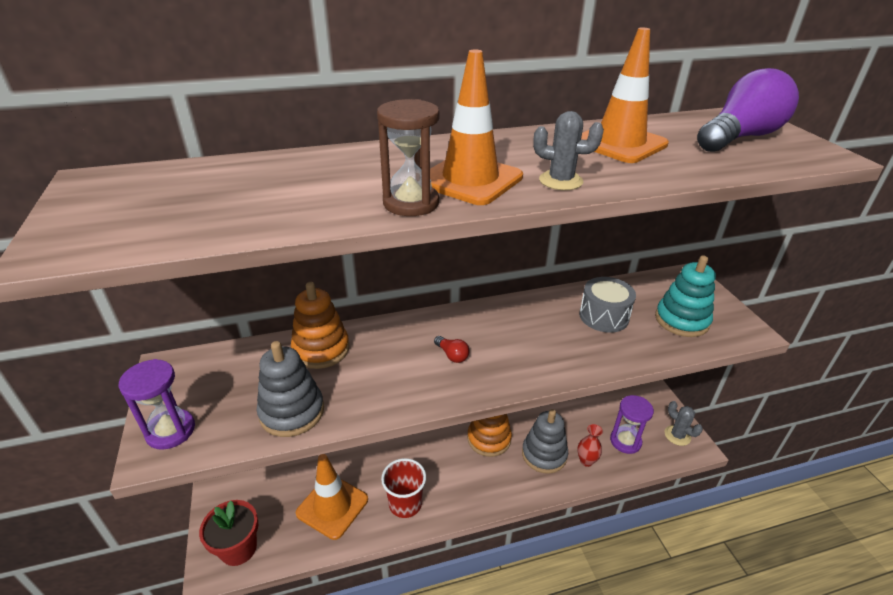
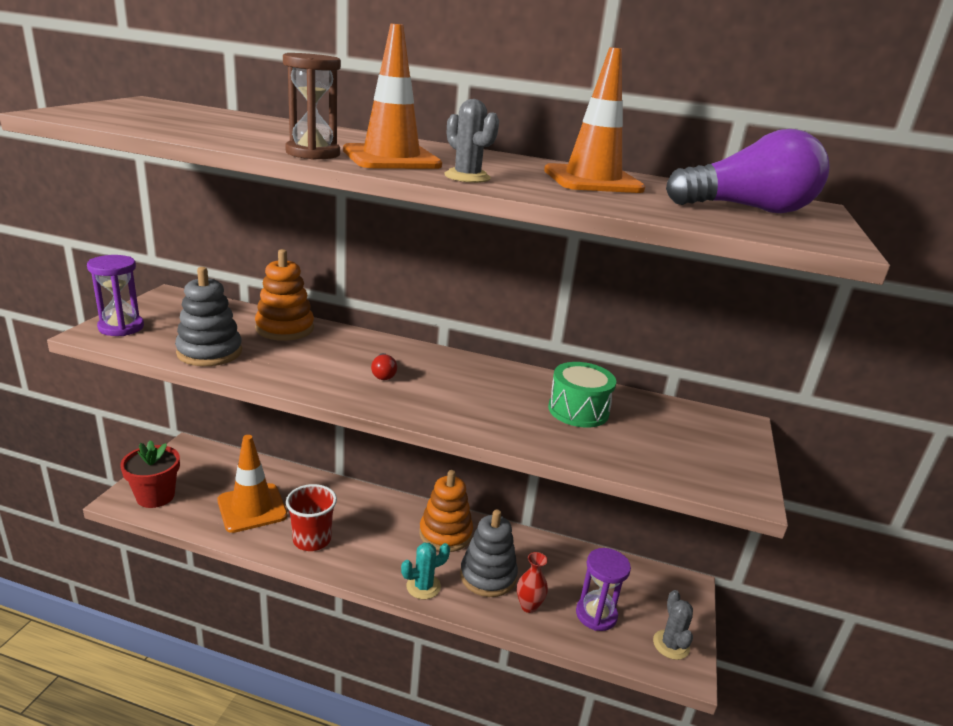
camera: 30 degrees right, 10 degrees down
grey drum [579,277,636,333] -> green drum [548,362,616,427]
turquoise stacking toy [655,256,716,337] -> none
none -> turquoise cactus [401,543,450,599]

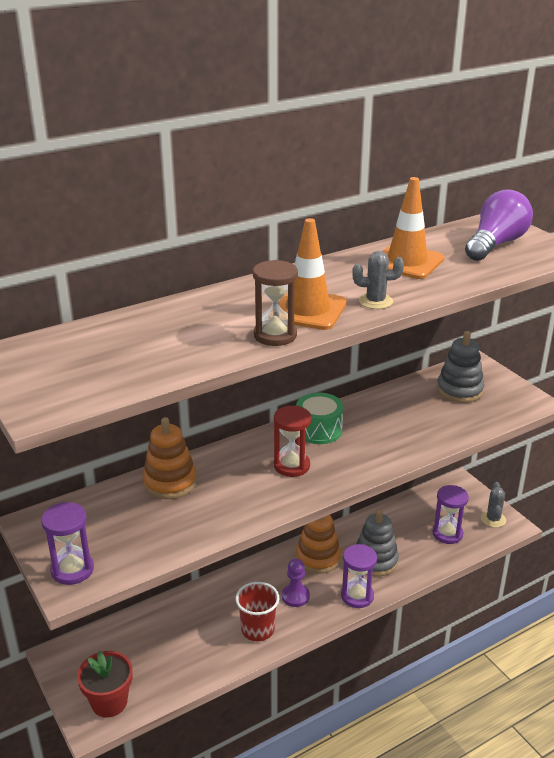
camera: 45 degrees left, 5 degrees up
grey stacking toy [175,267,242,366] -> grey stacking toy moved to [437,331,484,403]
orange traffic cone [217,435,288,533] -> none
red light bulb [371,353,397,380] -> red hourglass [274,406,311,477]
turquoise cactus [401,543,450,599] -> purple hourglass [341,544,377,608]
red vase [517,552,548,613] -> none
green drum [548,362,616,427] -> green drum moved to [296,393,343,444]
grey cactus [653,590,693,660] -> grey cactus turned 60 degrees clockwise [481,482,506,528]
none -> purple pawn [282,559,310,607]

